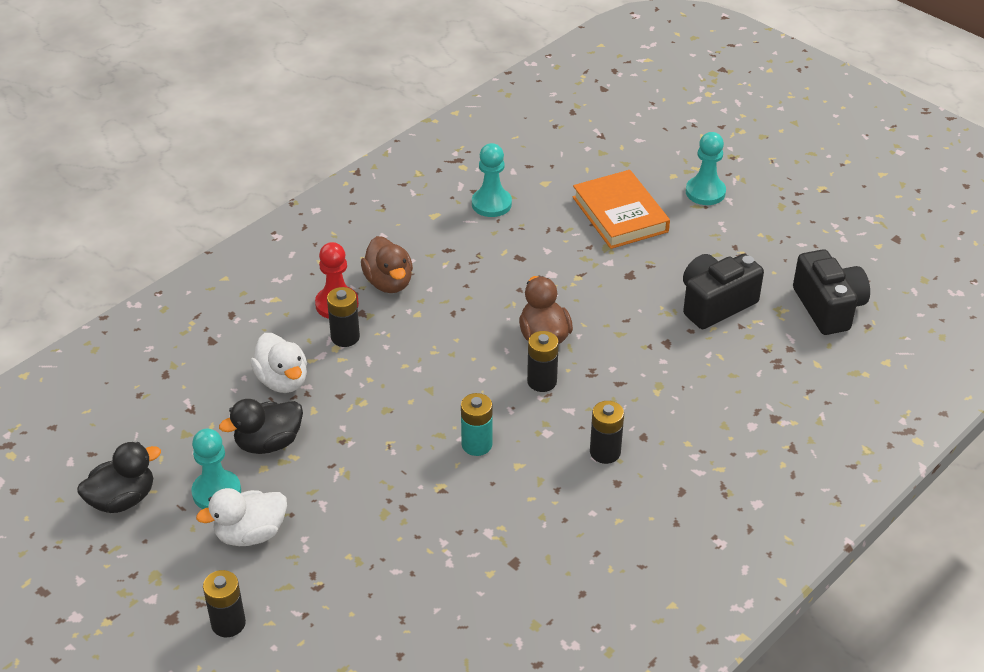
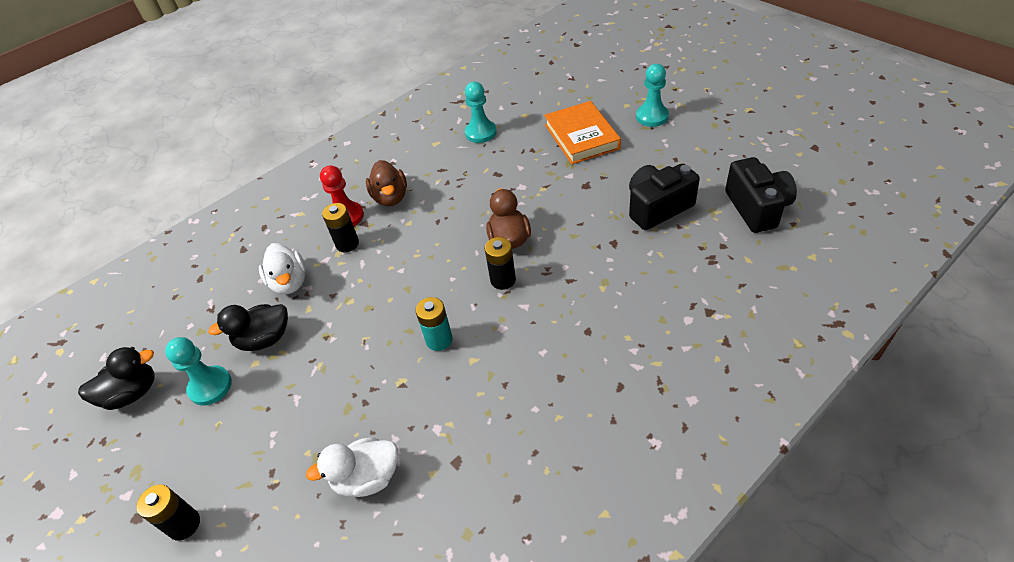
camera: 10 degrees right, 5 degrees up
white duck [196,488,287,546] -> white duck moved to [306,437,398,497]
black battery [590,401,624,464] -> none

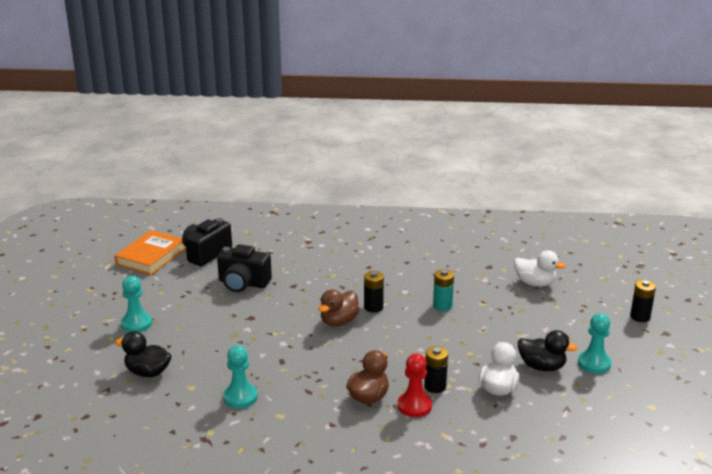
camera: 140 degrees left, 20 degrees down
black duck [78,347,155,410] -> black duck moved to [115,331,172,377]
orange book [544,101,621,164] -> orange book moved to [115,230,186,275]

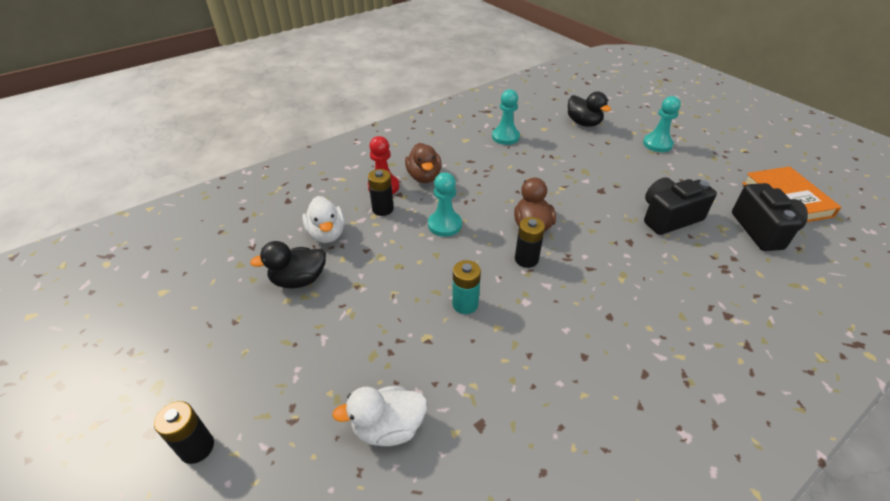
camera: 140 degrees right, 15 degrees up
black duck [115,331,172,377] -> black duck turned 75 degrees clockwise [568,92,611,127]
turquoise pawn [578,313,611,374] -> turquoise pawn moved to [428,172,462,237]

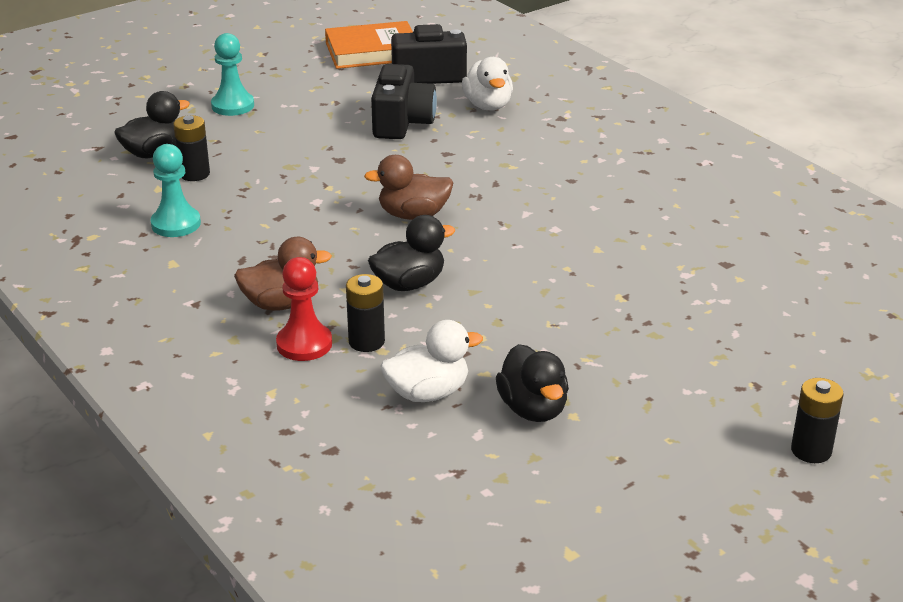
camera: 90 degrees left, 10 degrees down
white duck [332,386,427,446] -> white duck moved to [462,57,513,111]
turquoise pawn [428,172,462,237] -> black duck [368,215,455,291]
turquoise battery [452,260,481,314] -> none
black battery [515,217,545,268] -> black battery moved to [173,115,210,181]
black camera [644,177,717,235] -> black camera turned 150 degrees counterclockwise [371,64,437,139]

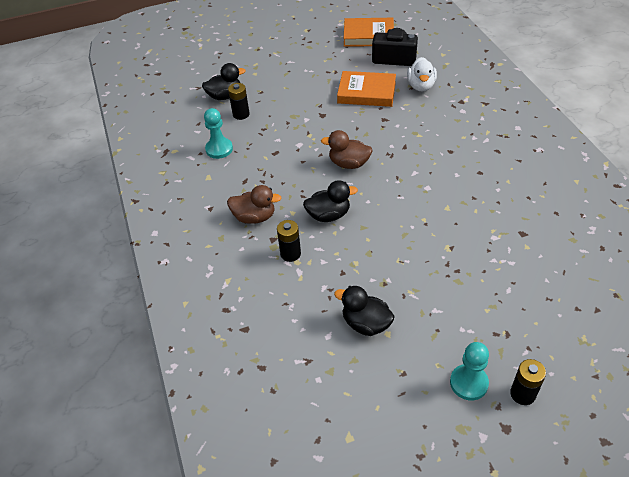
camera: 20 degrees right, 15 degrees up
turquoise pawn [211,33,254,116] -> turquoise pawn moved to [450,342,489,400]
red pawn [276,257,332,361] -> none
black camera [371,64,437,139] -> orange book [337,71,396,107]
white duck [381,320,483,402] -> none
black duck [496,344,569,422] -> black duck turned 120 degrees clockwise [334,286,395,336]

